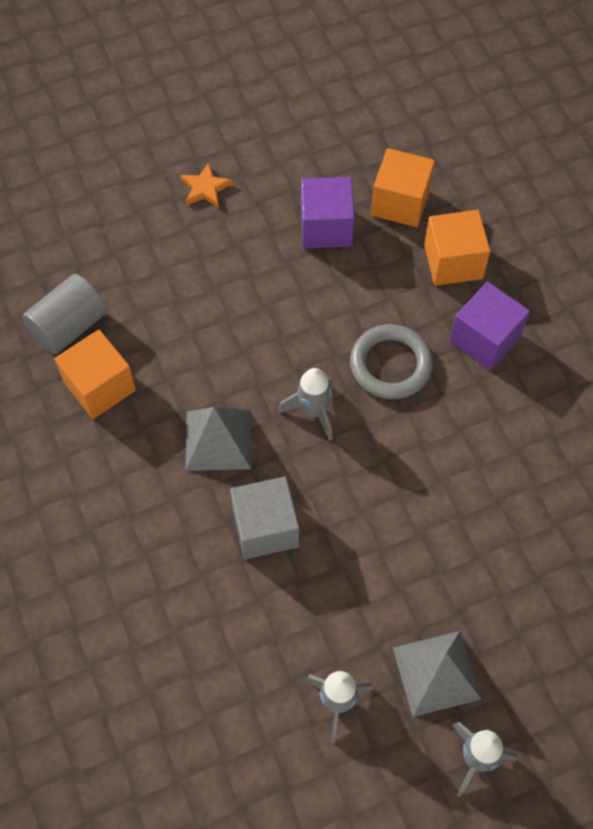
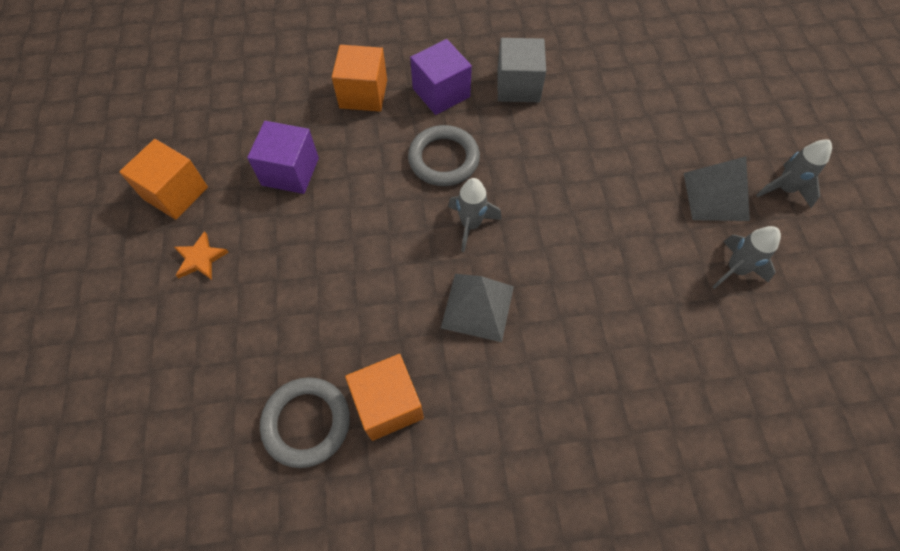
camera: 75 degrees left, 0 degrees up
grey cylinder [22,274,107,354] -> grey ring [260,377,350,468]
grey cube [230,476,299,559] -> grey cube moved to [497,38,546,102]
orange cube [371,148,435,227] -> orange cube moved to [119,139,208,220]

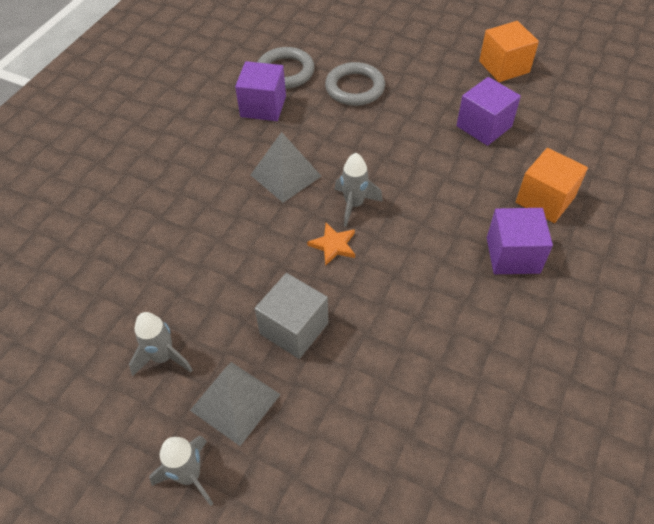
camera: 125 degrees right, 10 degrees down
orange star [174,231,229,280] -> orange star moved to [307,223,355,266]
orange cube [345,354,424,441] -> purple cube [235,61,286,121]
grey ring [408,125,480,186] -> grey ring moved to [325,62,385,106]
grey cube [497,38,546,102] -> grey cube moved to [255,273,328,359]

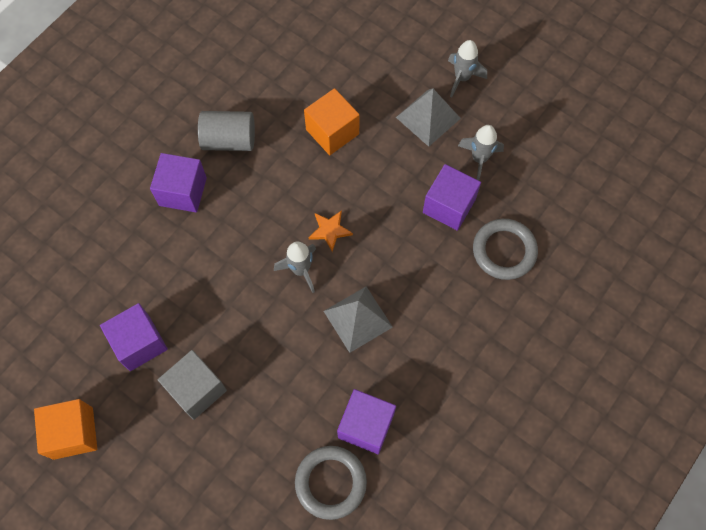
camera: 170 degrees left, 15 degrees up
grey cube [255,273,328,359] -> grey cube moved to [158,350,227,420]
grey ring [325,62,385,106] -> grey ring moved to [473,219,538,280]
orange cube [516,148,588,223] -> orange cube moved to [304,88,360,155]
none -> grey cylinder [198,111,255,151]
none -> purple cube [423,164,481,231]

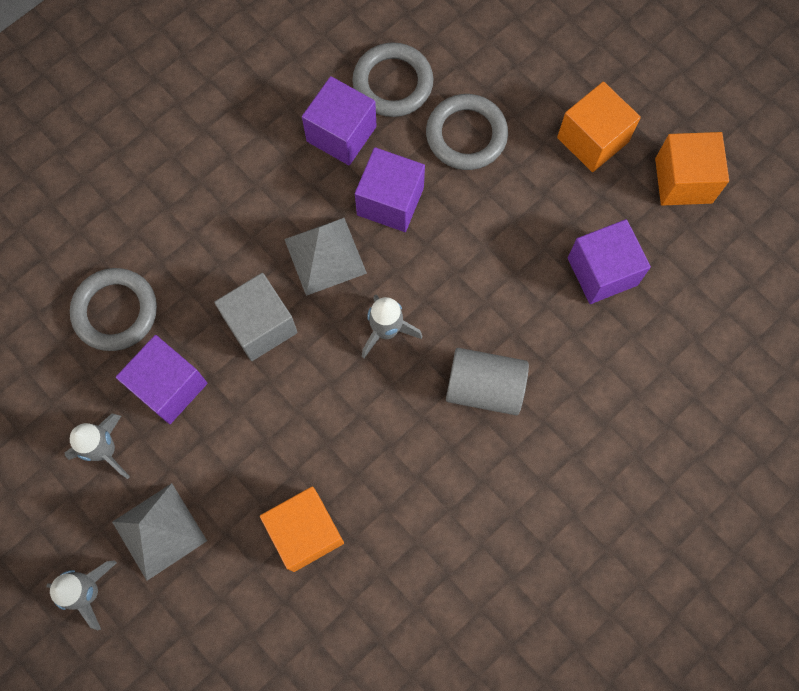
camera: 170 degrees left, 5 degrees up
purple cube [150,153,207,212] -> purple cube moved to [355,147,425,232]
grey cube [158,350,227,420] -> grey cube moved to [214,273,298,361]
grey cylinder [198,111,255,151] -> grey cylinder moved to [446,348,529,415]
orange star [309,210,353,252] -> none
none -> grey ring [426,94,508,170]
none -> orange cube [557,81,641,172]

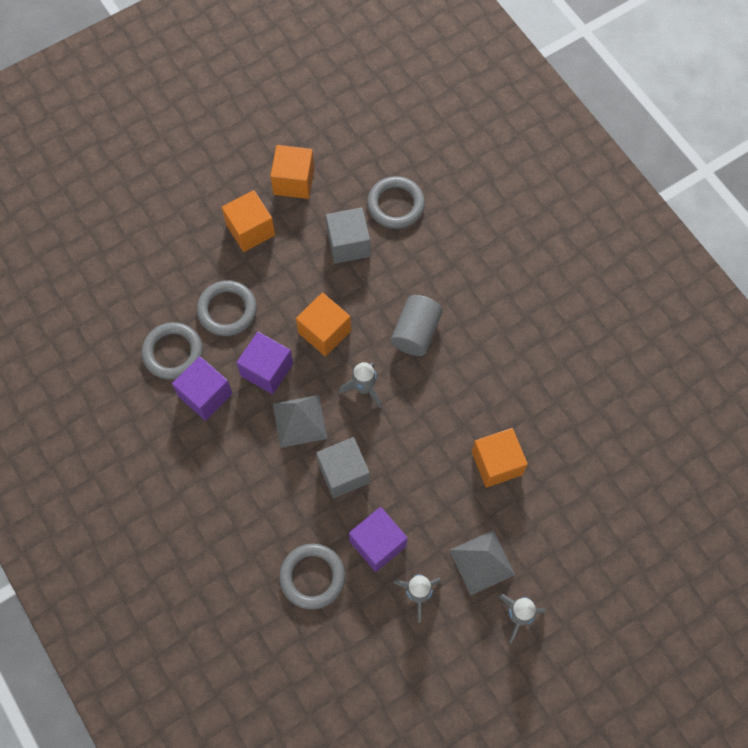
camera: 80 degrees left, 5 degrees down
purple cube [568,219,651,304] -> grey cube [326,207,370,264]
none -> orange cube [296,292,351,356]
none -> grey ring [367,176,425,229]

